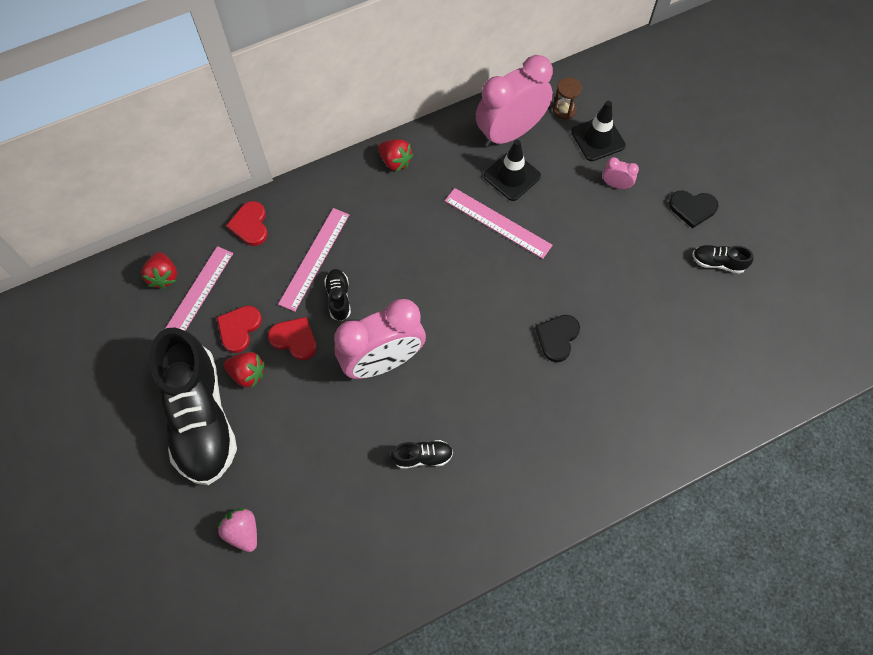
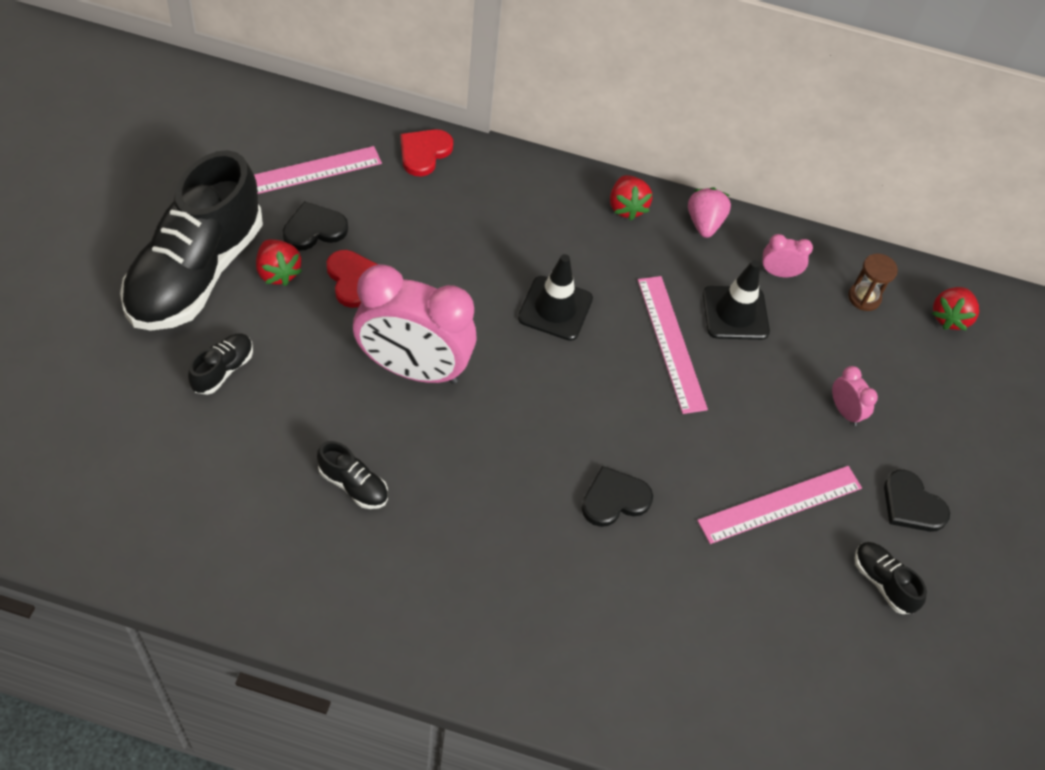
camera: 35 degrees right, 10 degrees down
red strawberry [141,252,177,289] -> red strawberry moved to [932,287,979,330]
red heart [217,306,262,353] -> black heart [283,201,348,251]
pink strawberry [217,508,257,552] -> pink strawberry moved to [688,188,731,238]
pink ruler [278,208,349,312] -> pink ruler moved to [697,466,862,544]
black shoe [324,269,351,321] -> black shoe moved to [188,334,253,395]
pink clock [475,55,553,147] -> pink clock [762,234,813,277], size x0.41
black traffic cone [571,101,626,161] -> black traffic cone moved to [518,254,593,341]

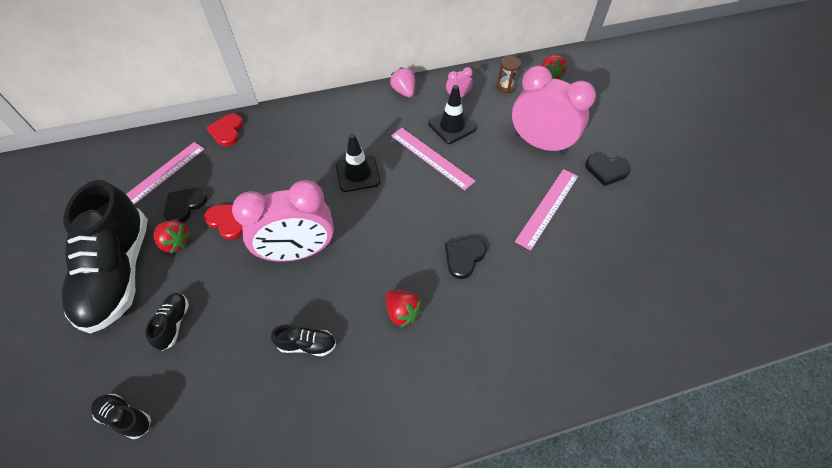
camera: 25 degrees left, 0 degrees up
red strawberry [610,175,652,221] -> red strawberry moved to [386,290,423,328]
pink clock [832,366,878,426] -> pink clock [512,66,596,155], size x2.42
black shoe [854,542,927,614] -> black shoe moved to [91,394,151,439]

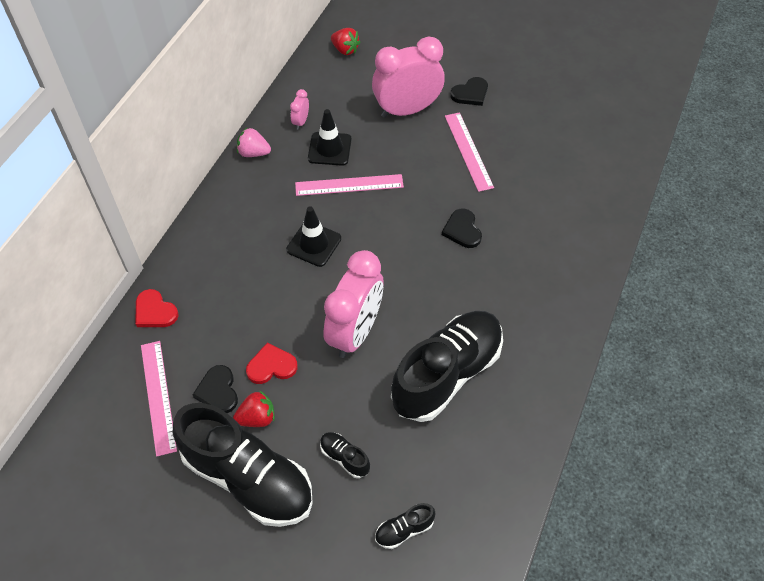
camera: 50 degrees left, 0 degrees up
black shoe [271,324,336,356] -> black shoe [391,311,503,422], size x2.50
red strawberry [386,290,423,328] -> none
brown hourglass [497,56,521,93] -> none

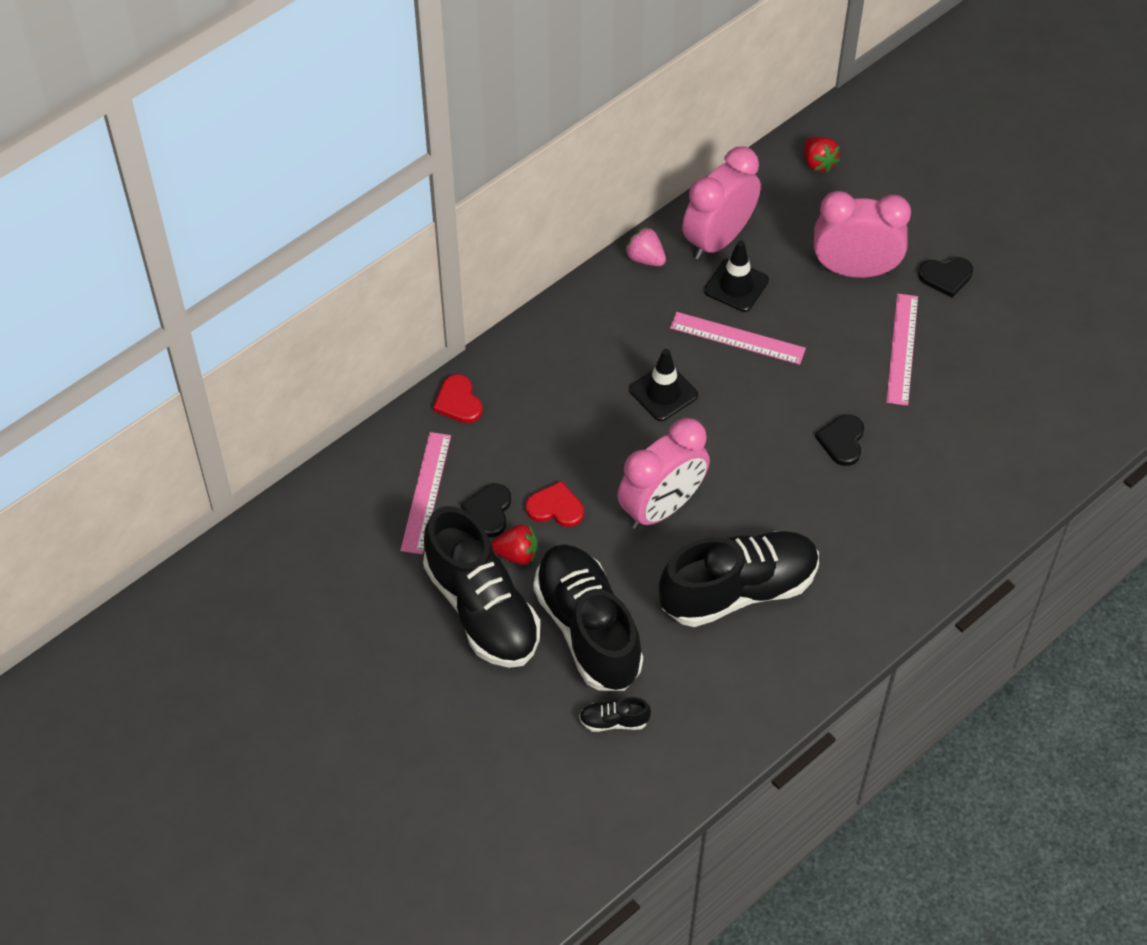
camera: 25 degrees right, 0 degrees up
pink clock [290,89,309,130] -> pink clock [682,146,761,260], size x2.42
black shoe [320,432,370,478] -> black shoe [533,544,643,691], size x2.50

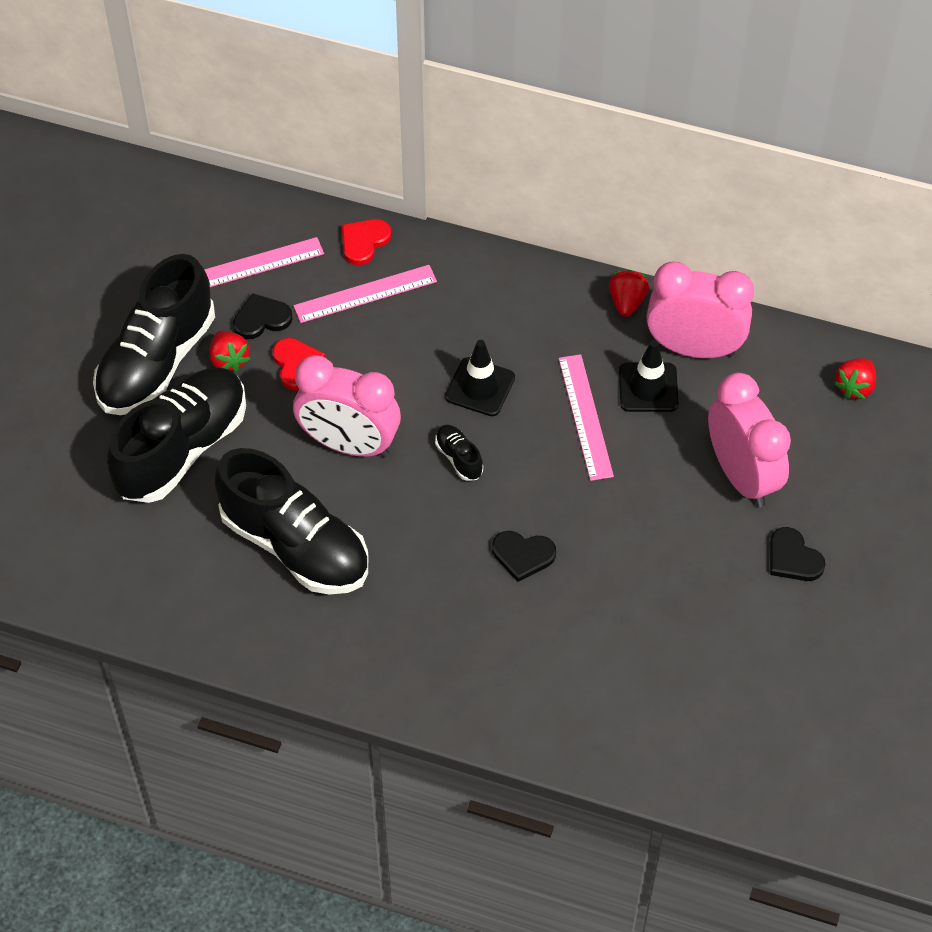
camera: 60 degrees right, 0 degrees up
black shoe [579,697,651,732] -> black shoe moved to [435,425,483,481]
pink strawberry [625,226,666,266] -> red strawberry [609,270,649,317]
black heart [815,414,864,466] -> black heart turned 150 degrees counterclockwise [492,531,556,582]
pink ruler [886,294,918,406] -> pink ruler moved to [293,265,437,323]

